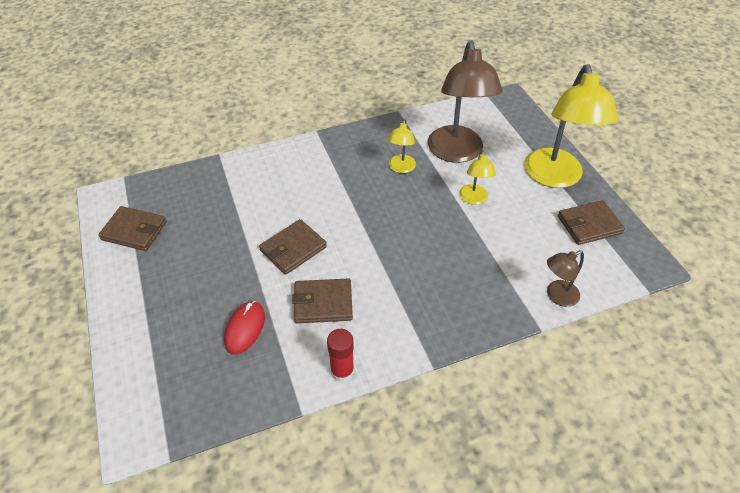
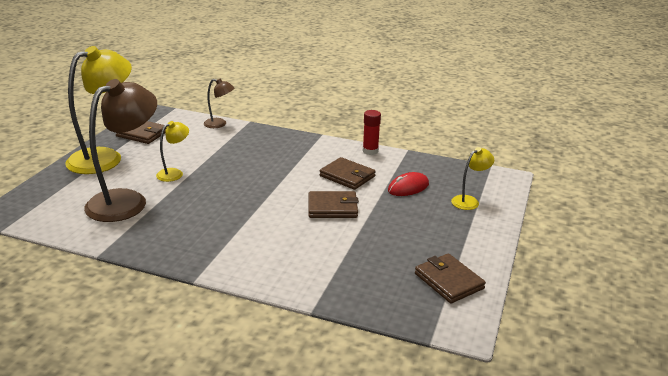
camera: 140 degrees left, 20 degrees down
yellow lamp [388,119,416,173] -> yellow lamp moved to [451,147,494,210]

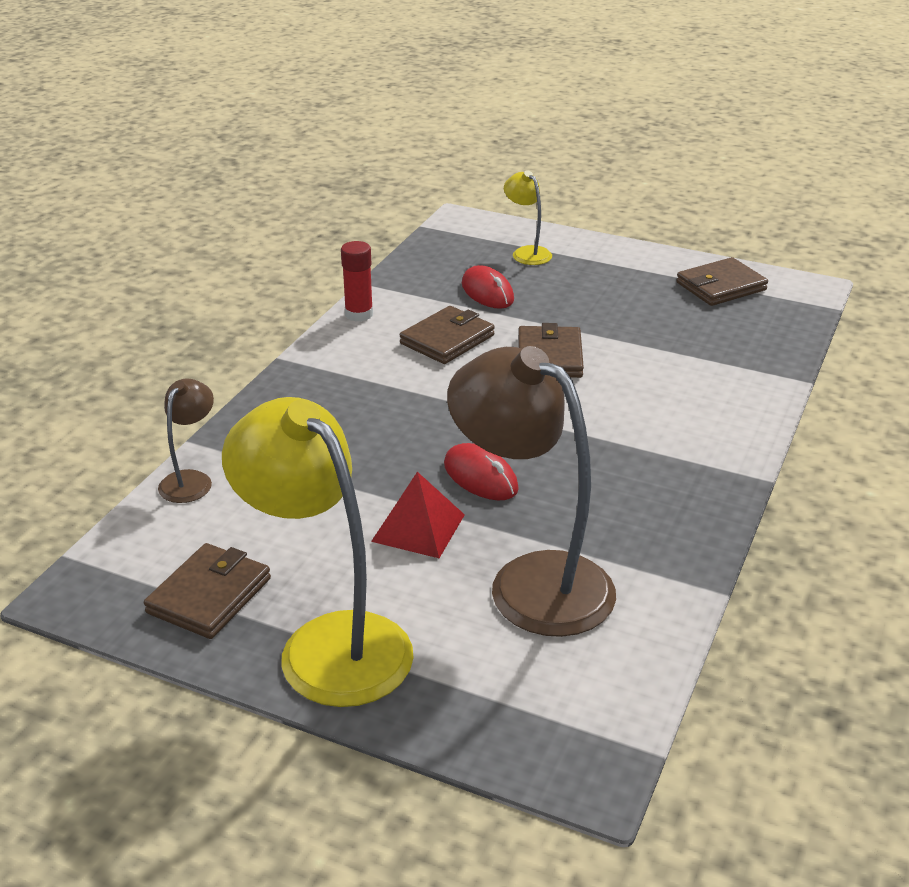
camera: 85 degrees left, 5 degrees up
yellow lamp [156,121,189,182] -> red pyramid [371,472,465,558]
none -> red mouse [444,443,519,500]

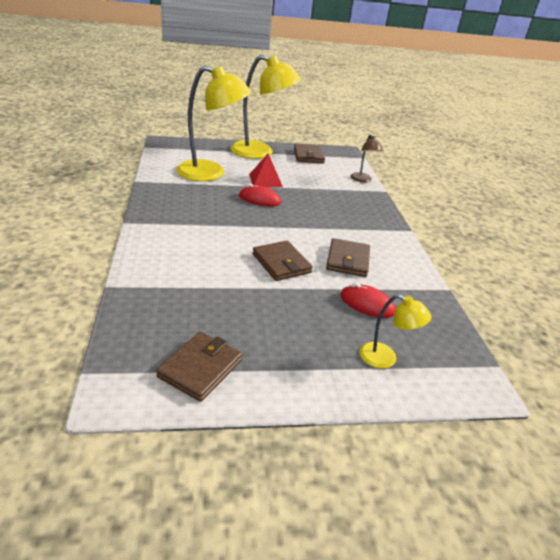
camera: 145 degrees right, 0 degrees up
red glue stick [341,241,373,322] -> none
brown lamp [447,346,616,637] -> yellow lamp [176,66,251,181]

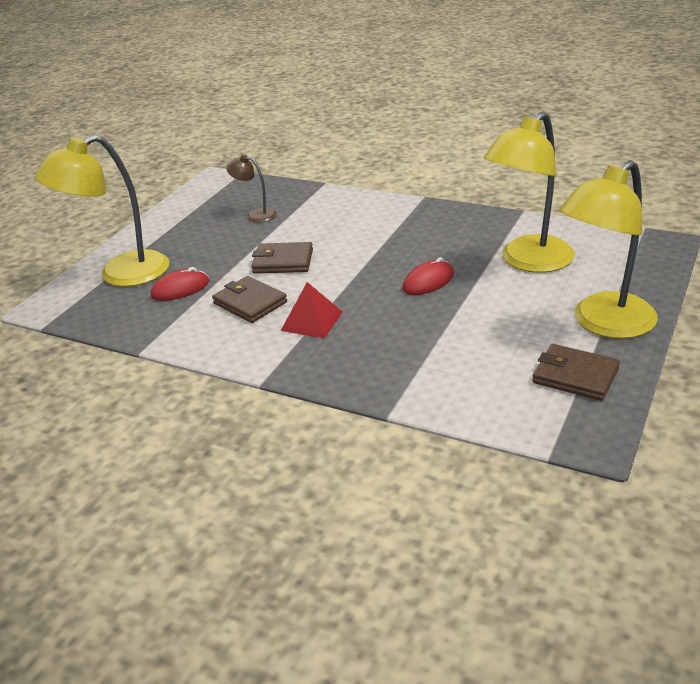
camera: 130 degrees right, 0 degrees up
brown wallet [156,332,242,402] -> none
red pyramid [249,154,283,187] -> red pyramid moved to [281,282,343,338]
brown lamp [351,134,383,182] -> brown lamp moved to [226,155,277,222]
yellow lamp [360,294,432,368] -> yellow lamp [35,135,169,287], size x2.10

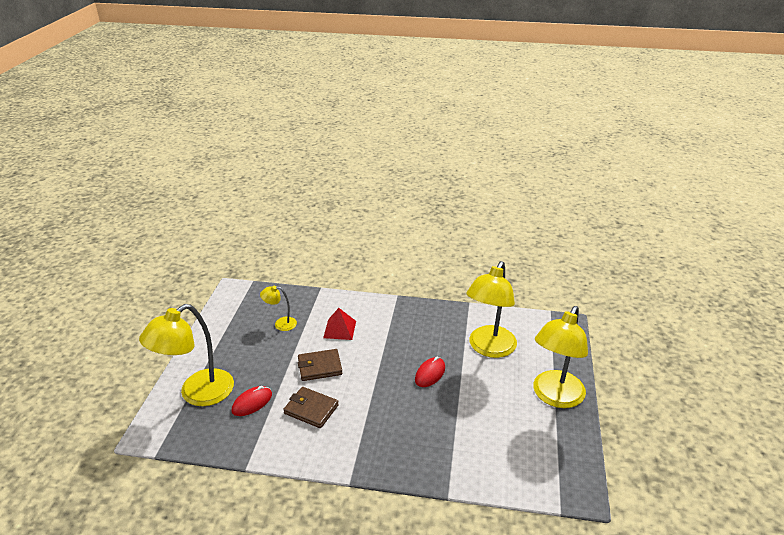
camera: 20 degrees left, 0 degrees up
brown lamp [226,155,277,222] -> yellow lamp [260,286,297,331]
red pyramid [281,282,343,338] -> red pyramid moved to [323,308,356,340]
brown wallet [532,344,620,401] -> none

